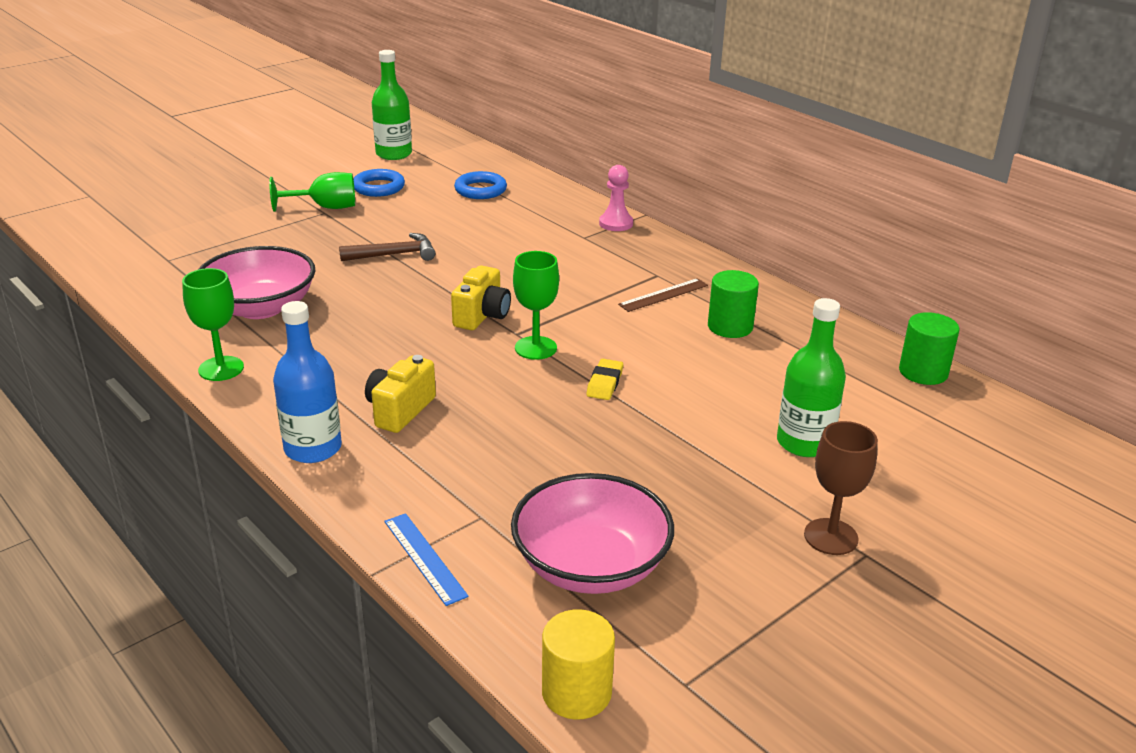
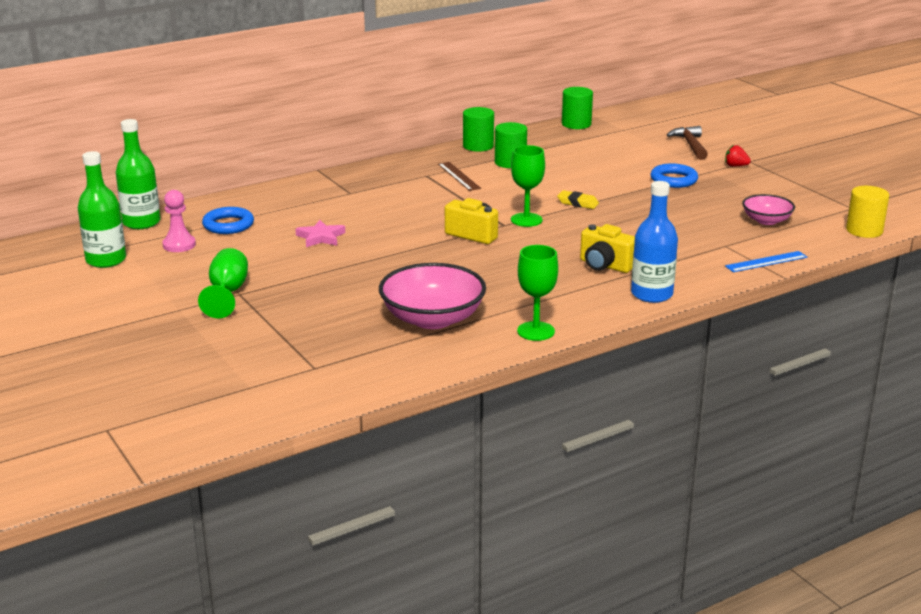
camera: 80 degrees left, 5 degrees down
brown hammer [339,233,435,261] -> brown hammer moved to [667,126,708,160]
blue ring [353,169,405,197] -> blue ring moved to [650,163,698,188]
pink bowl [511,473,674,594] -> pink bowl [742,194,795,225], size x0.56
pink pawn [599,165,633,231] -> pink pawn moved to [162,190,196,252]
green bottle [777,298,846,457] -> green bottle moved to [116,119,160,229]
brown goblet [804,421,878,555] -> red strawberry [725,145,751,167]
none -> pink star [296,220,345,247]
none -> green cylinder [463,107,494,152]

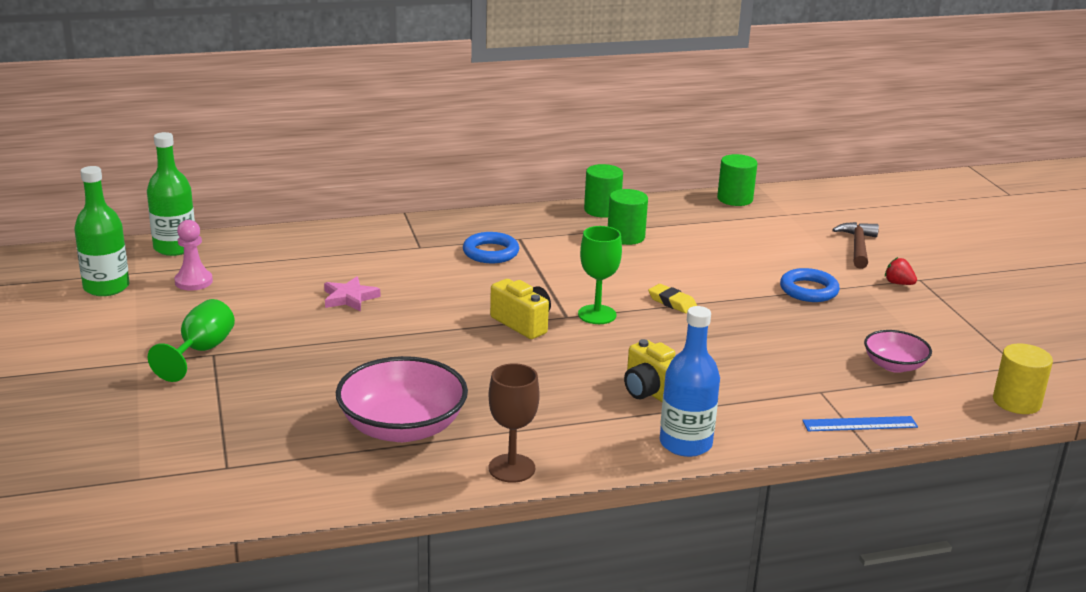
camera: 15 degrees right, 0 degrees up
blue ring [202,207,254,234] -> blue ring moved to [463,232,519,263]
brown ruler [438,162,481,191] -> none
green goblet [517,245,558,341] -> brown goblet [489,363,540,483]

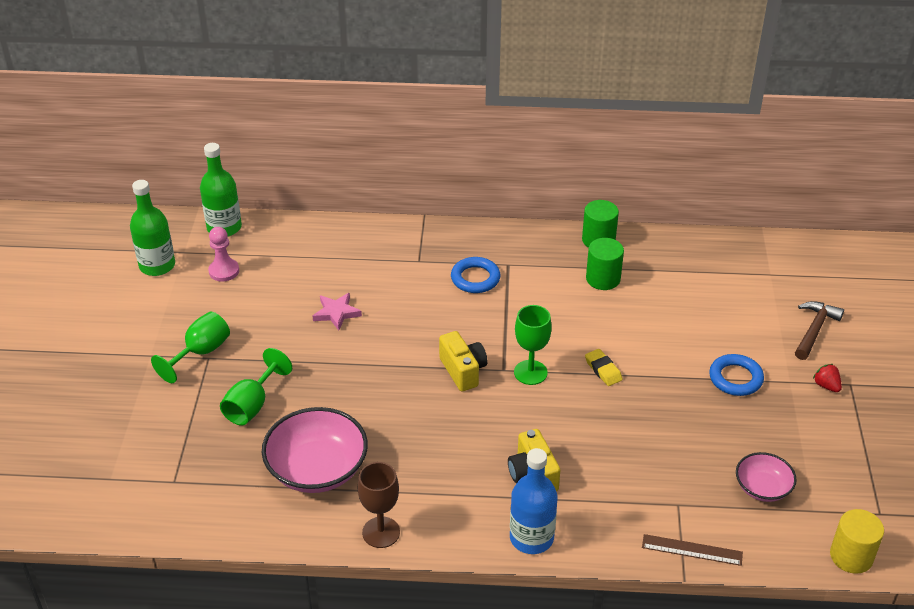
camera: 20 degrees right, 15 degrees up
green cylinder [717,154,757,206] -> none
blue ruler [802,416,918,431] -> brown ruler [642,534,743,566]
none -> green goblet [220,348,292,425]

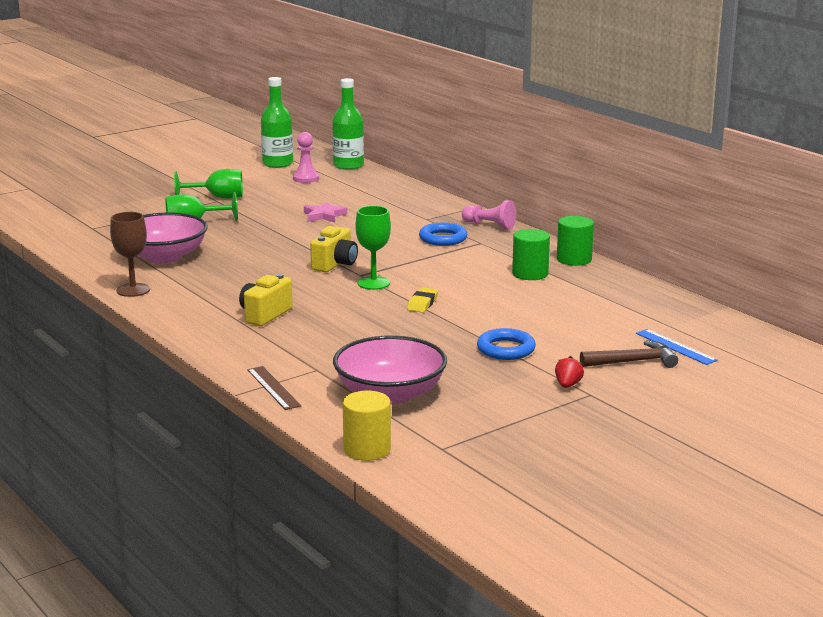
camera: 50 degrees right, 20 degrees down
blue bottle [510,448,558,554] -> none
pink bowl [736,452,797,502] -> pink bowl [333,335,447,404], size x1.78
none -> pink pawn [462,200,516,230]
none -> blue ruler [636,329,718,365]

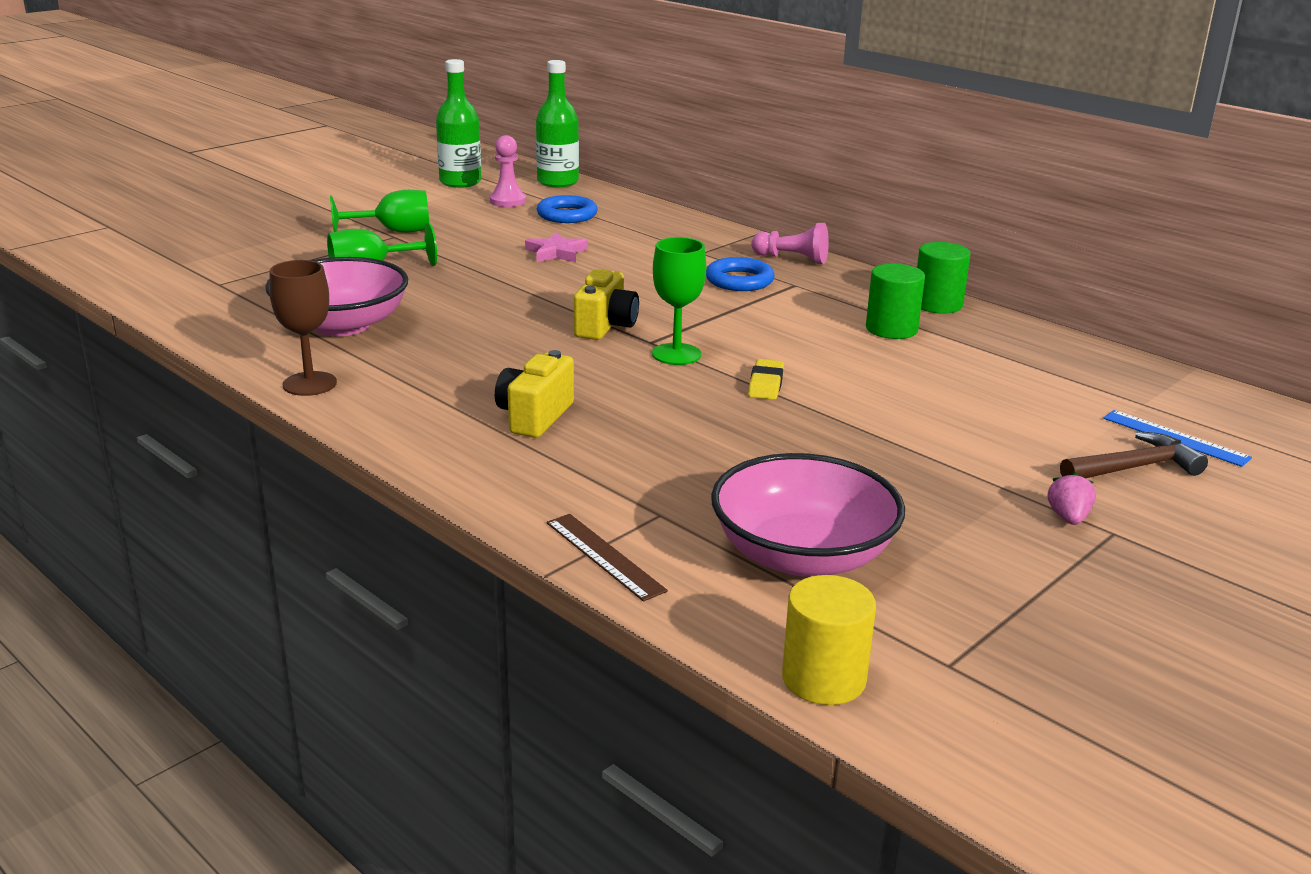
camera: 10 degrees left, 5 degrees up
blue ring [477,328,536,360] -> blue ring moved to [537,195,598,223]
red strawberry [555,356,584,388] -> pink strawberry [1048,472,1096,525]

